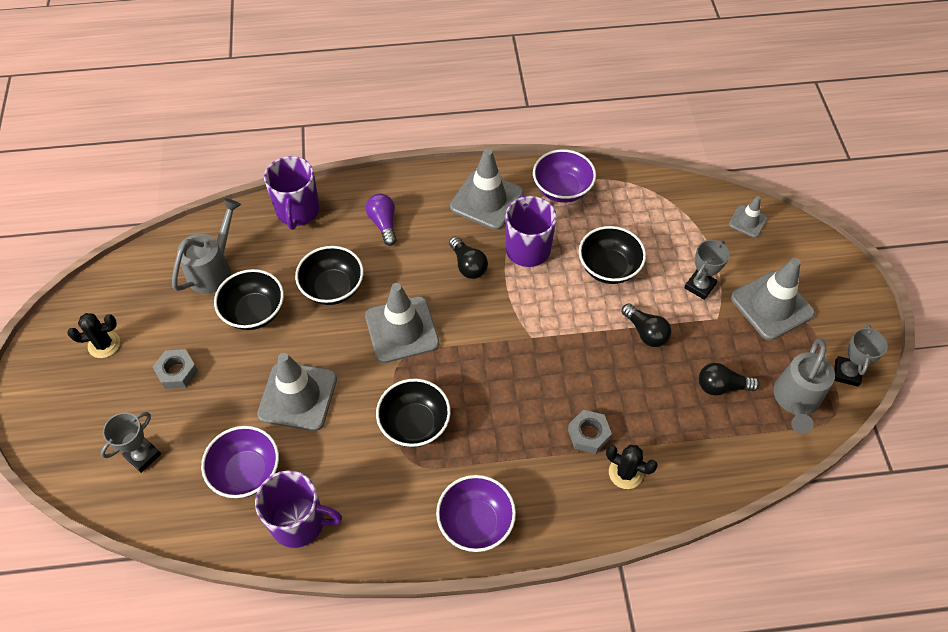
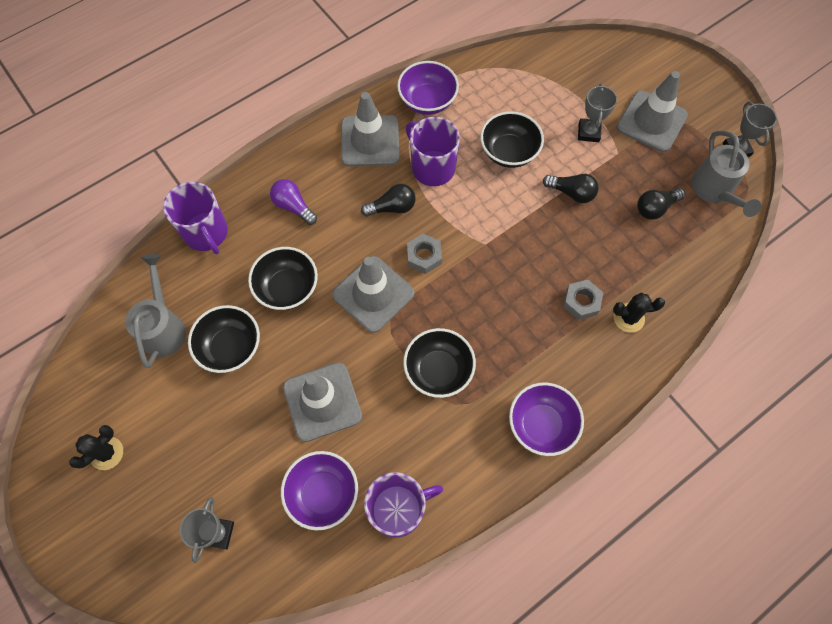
camera: 30 degrees left, 10 degrees up
grey nut [153,349,198,389] -> grey nut moved to [407,234,442,274]
black light bulb [449,236,488,279] -> black light bulb turned 45 degrees counterclockwise [361,184,416,217]
grey traffic cone [729,196,768,238] -> none

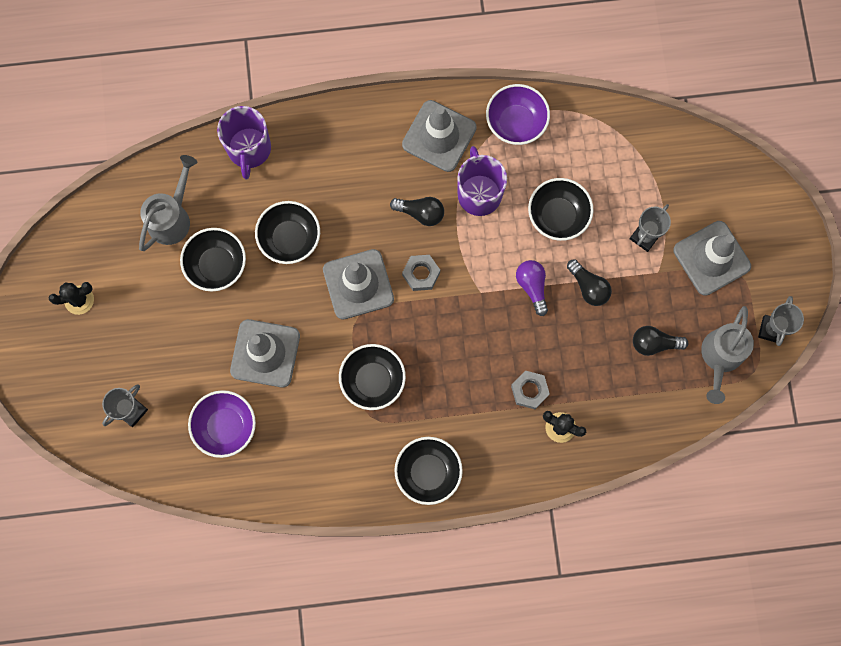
camera: 30 degrees right, 10 degrees up
purple light bulb [270,179,317,225] -> purple light bulb moved to [516,260,548,316]
purple mug [364,472,443,538] -> none
purple bowl [509,382,584,456] -> black bowl [394,437,463,505]

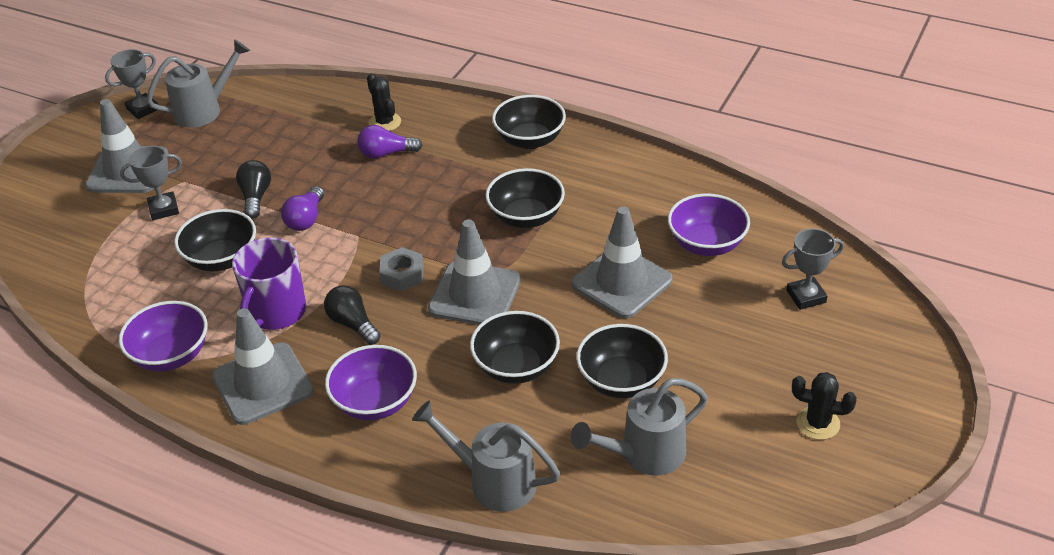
camera: 145 degrees left, 35 degrees down
purple mug [217,106,271,179] -> grey watering can [412,400,560,512]
grey nut [511,370,550,409] -> purple light bulb [357,125,422,159]
black light bulb [633,326,688,356] -> none
none -> purple bowl [325,345,417,421]

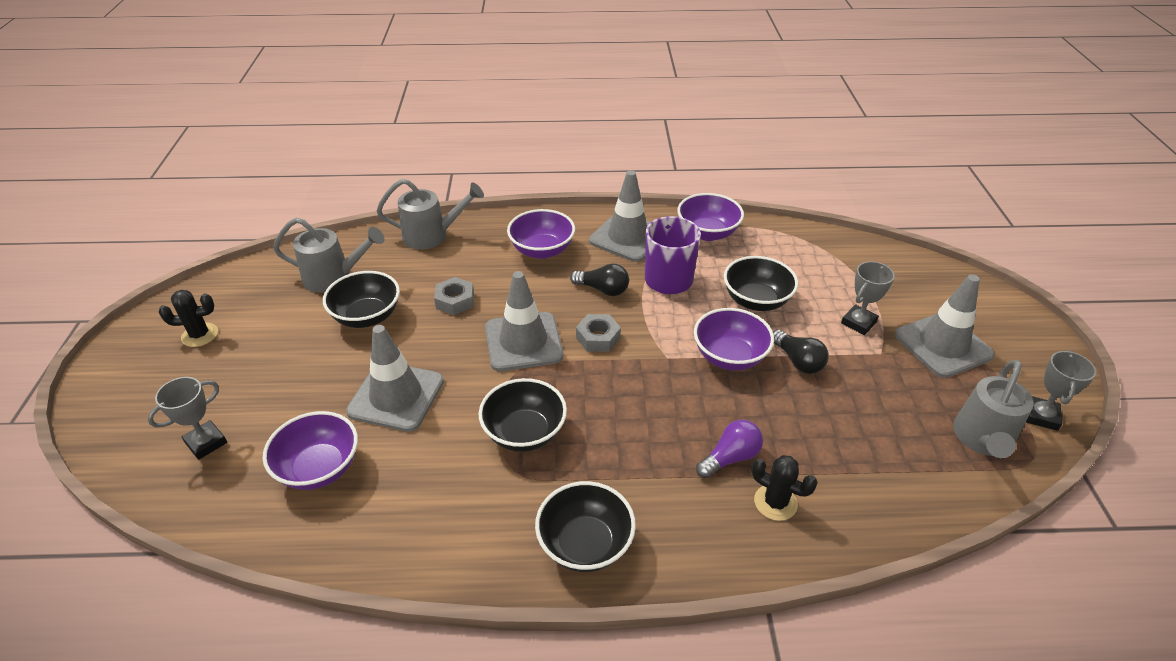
camera: 150 degrees right, 0 degrees up
purple light bulb [281,186,324,231] -> purple bowl [694,308,774,370]
black bowl [470,311,560,384] -> grey nut [434,277,474,315]
grey watering can [571,378,708,476] -> grey watering can turned 60 degrees clockwise [273,218,385,292]

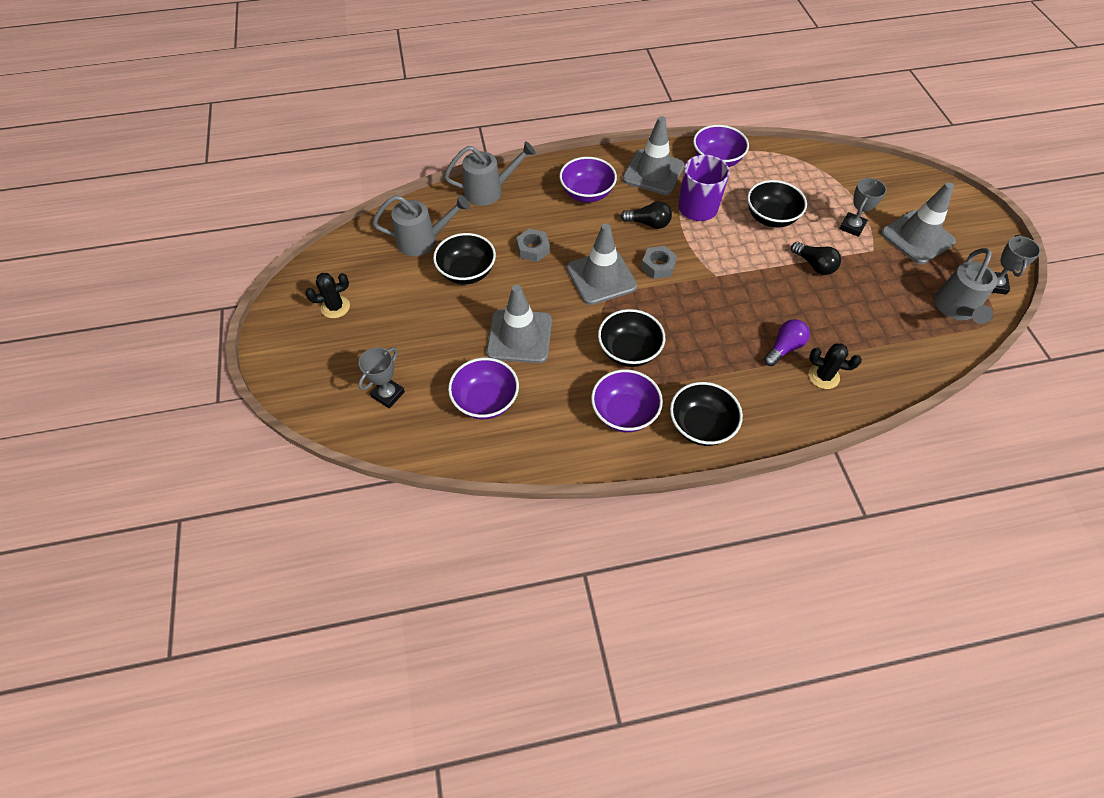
camera: 10 degrees left, 15 degrees up
purple bowl [694,308,774,370] -> purple bowl moved to [591,369,663,432]

